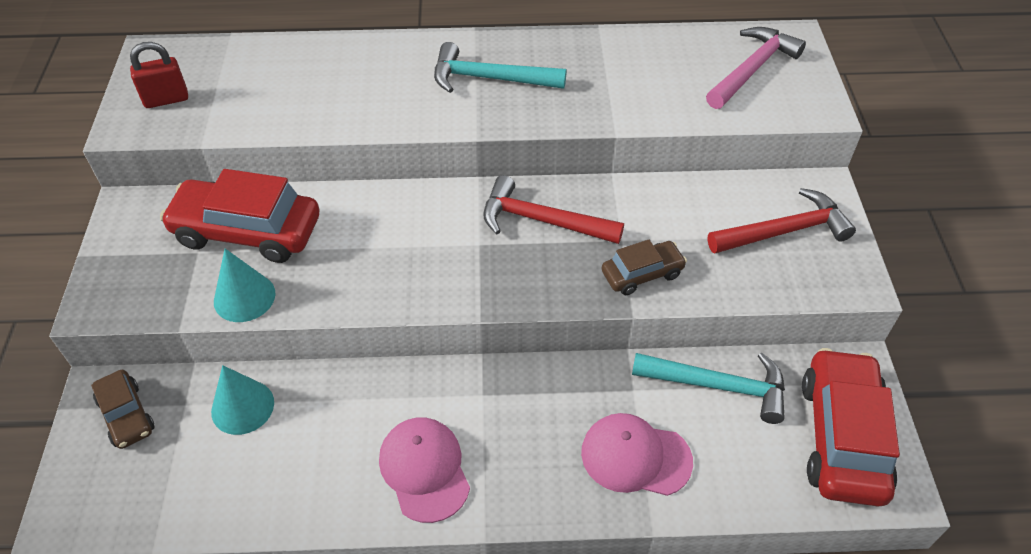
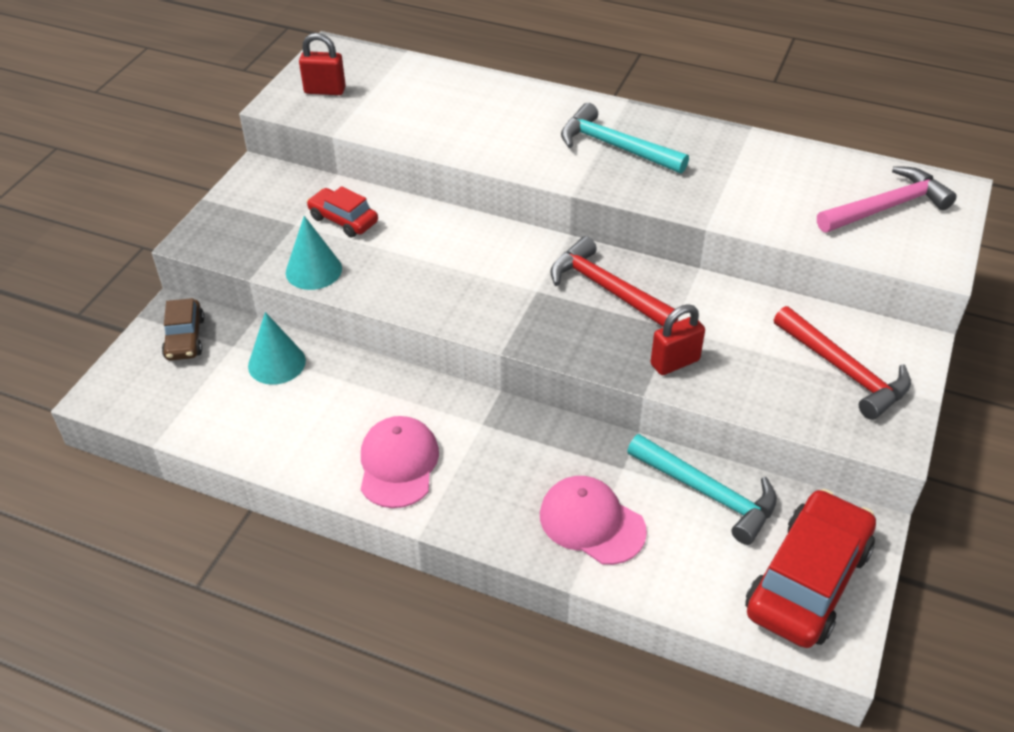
camera: 25 degrees right, 5 degrees down
red car [160,169,320,263] -> red car [307,186,378,237], size x0.54
brown car [602,240,687,295] -> red padlock [651,304,705,375]
red hammer [707,188,856,253] -> red hammer turned 45 degrees clockwise [774,306,911,420]

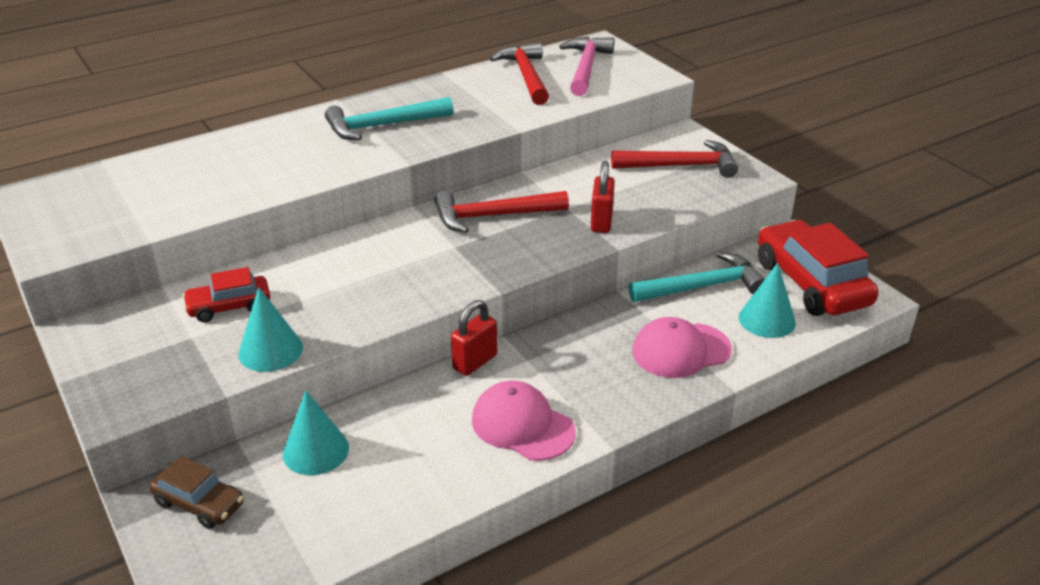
camera: 55 degrees left, 10 degrees down
red padlock [299,33,346,95] -> red padlock moved to [451,300,497,376]
none -> red hammer [490,42,549,105]
none -> turquoise cone [739,263,796,338]

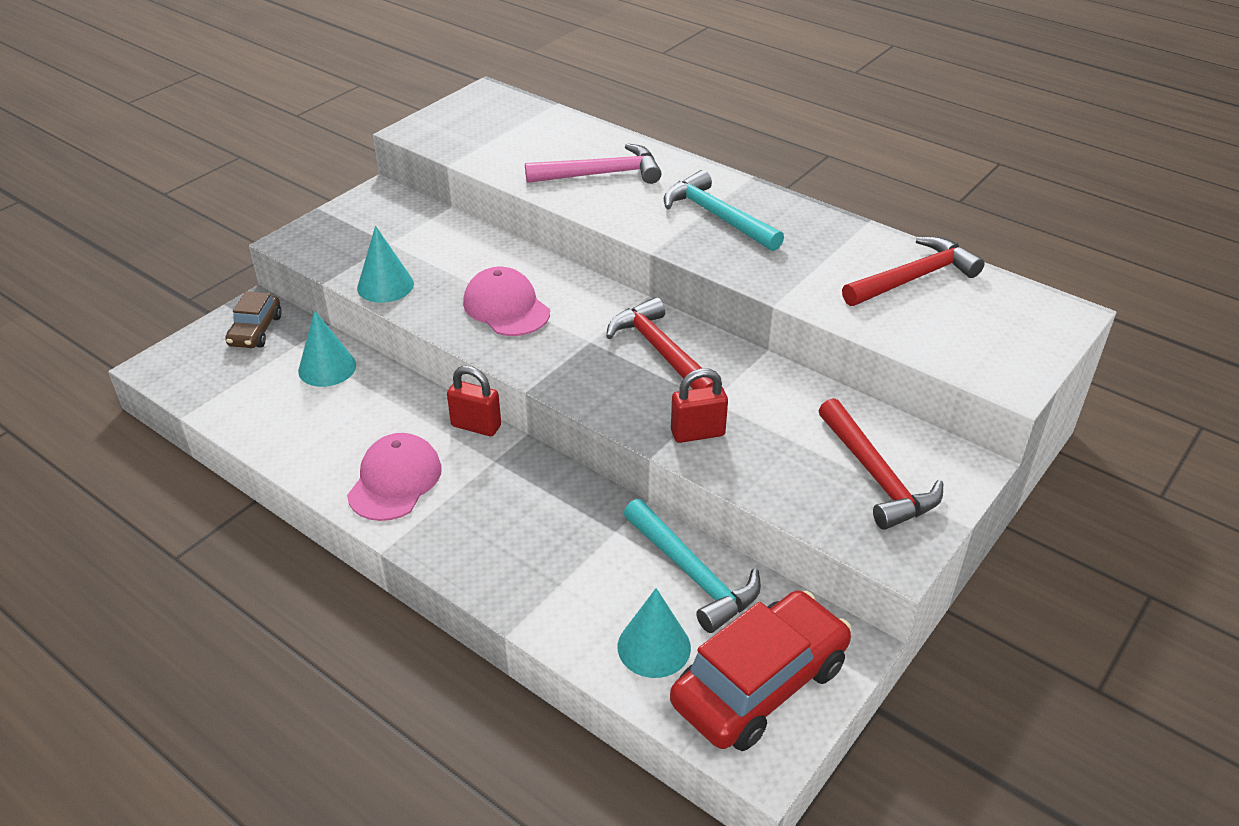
camera: 70 degrees right, 5 degrees up
red car [183,267,270,322] -> none
pink hammer [559,36,614,96] -> pink hammer moved to [525,143,661,184]
pink cap [632,317,732,378] -> pink cap moved to [463,267,550,336]

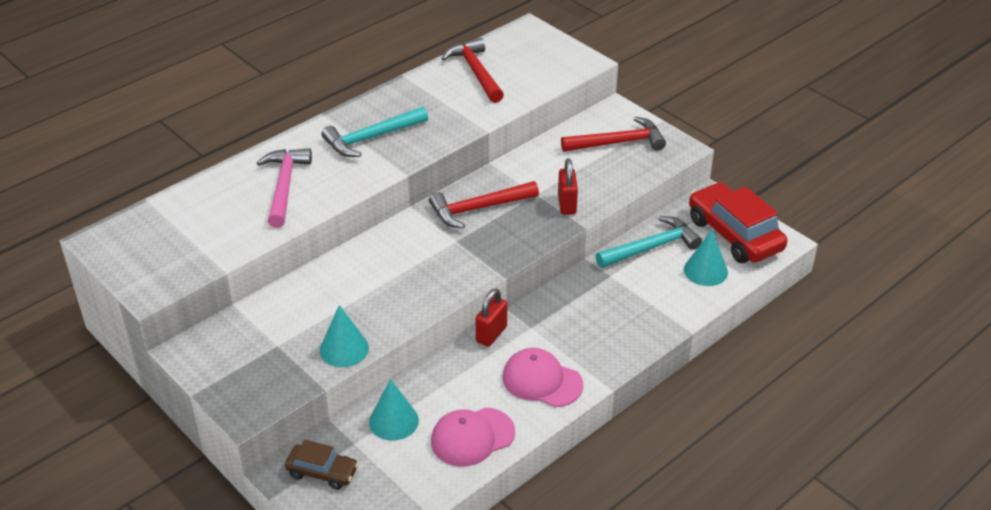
camera: 80 degrees left, 0 degrees up
pink cap [463,267,550,336] -> pink cap moved to [431,408,515,467]

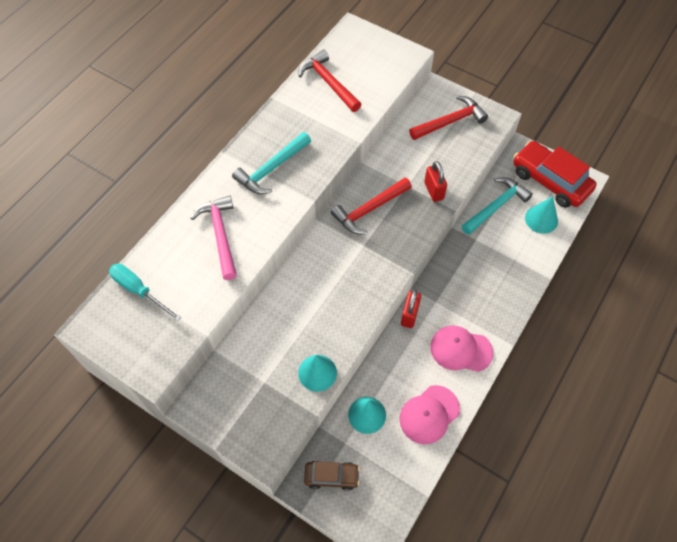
camera: 15 degrees left, 20 degrees up
none -> turquoise screwdriver [109,264,181,321]

